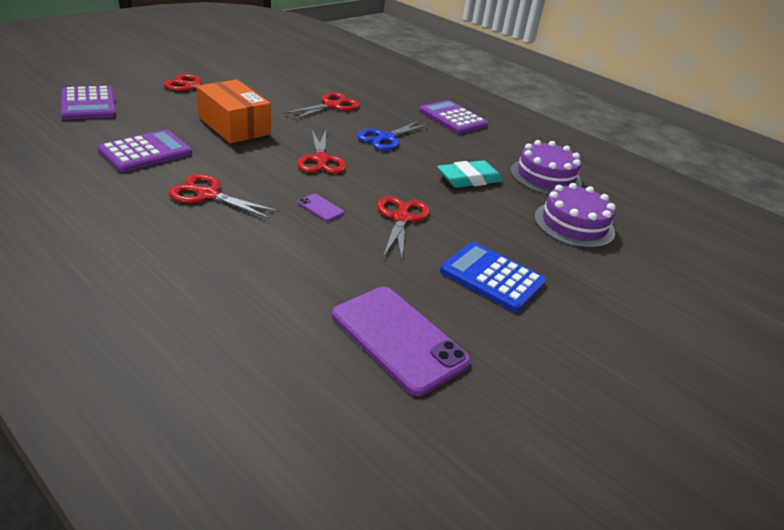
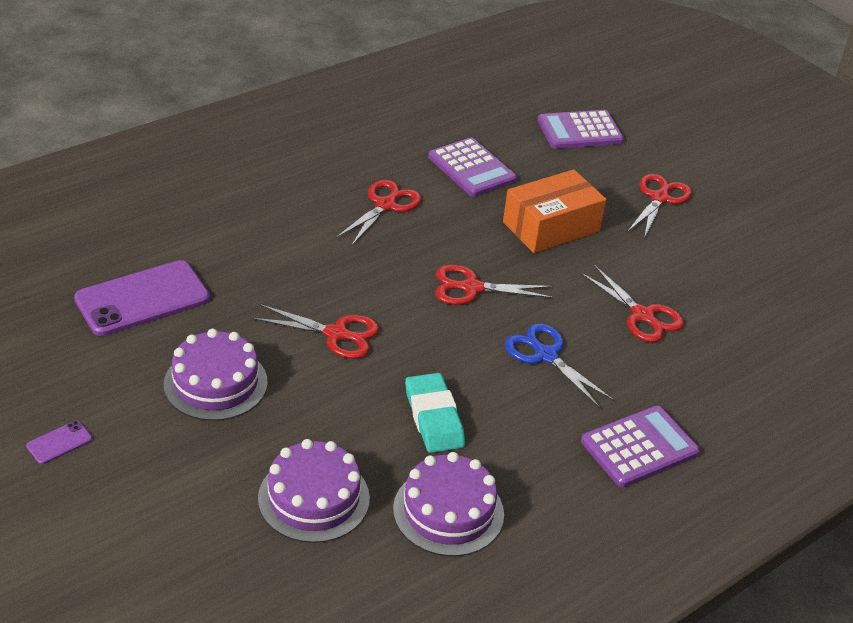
camera: 100 degrees right, 5 degrees up
purple phone [298,194,344,222] -> purple phone moved to [26,421,92,464]
blue calculator [440,242,546,312] -> purple cake [164,329,268,421]

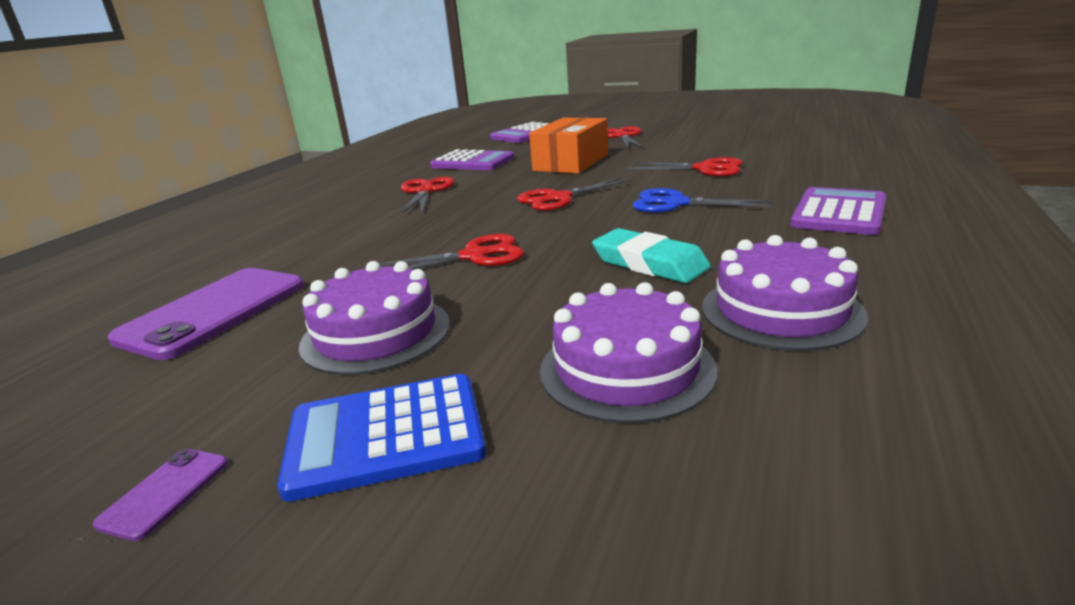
camera: 25 degrees left, 15 degrees down
none -> blue calculator [277,374,486,502]

